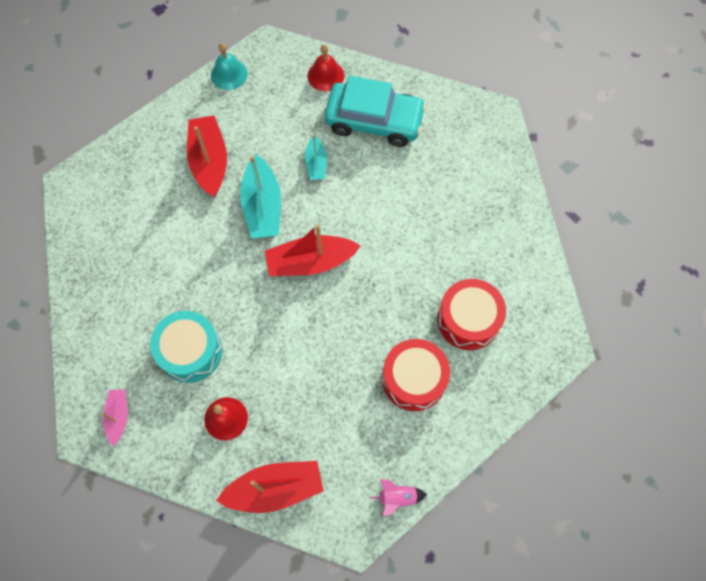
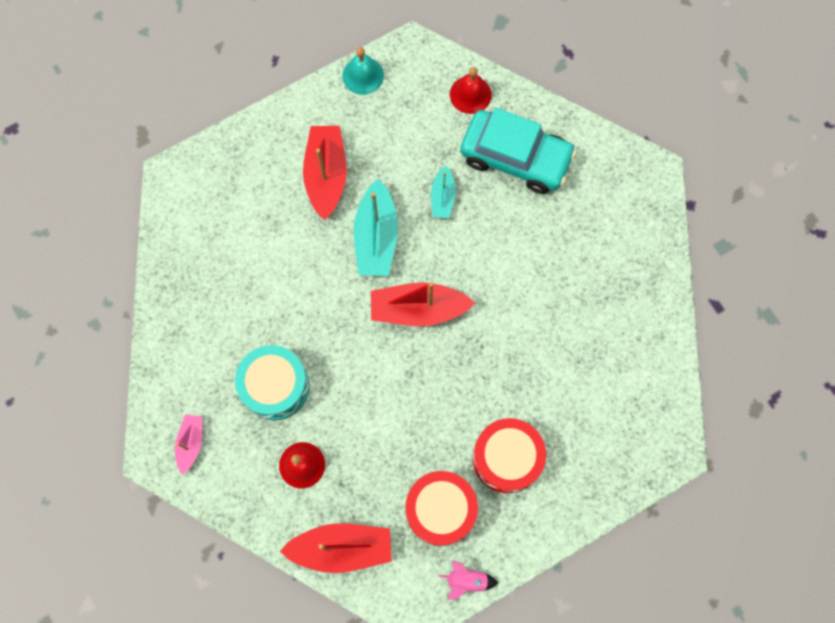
camera: 10 degrees right, 5 degrees up
red drum [437,279,506,350] -> red drum moved to [405,471,478,546]

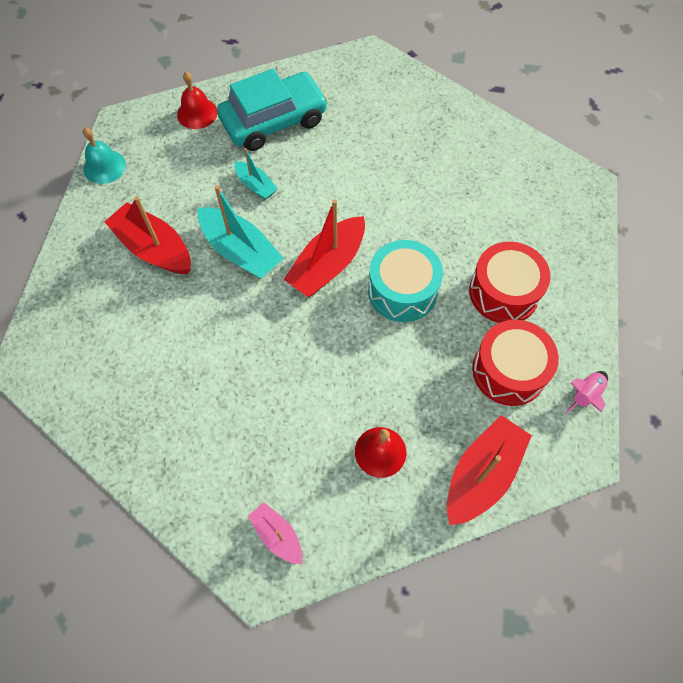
camera: 50 degrees left, 10 degrees down
turquoise drum [235,345,309,420] -> turquoise drum moved to [368,240,443,322]

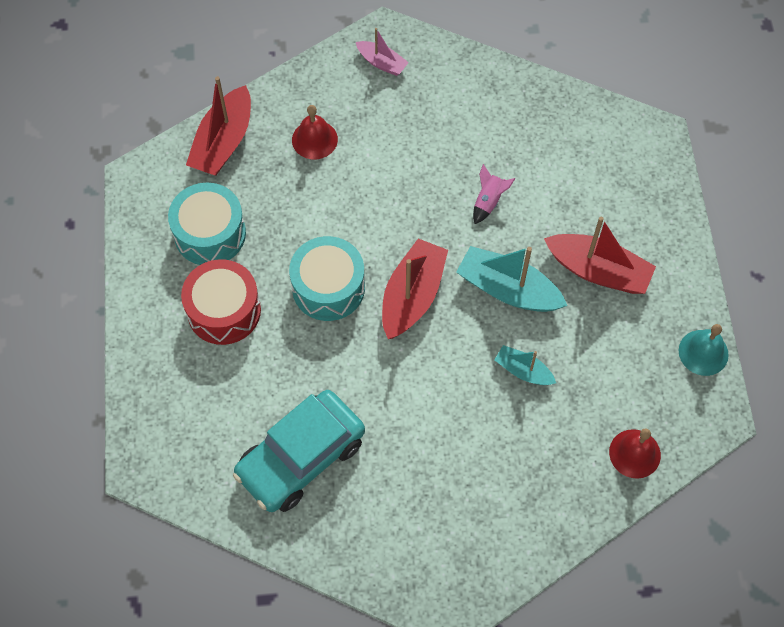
camera: 165 degrees right, 0 degrees up
turquoise car [217,69,328,151] -> turquoise car moved to [233,390,365,512]
red drum [472,320,559,406] -> turquoise drum [168,183,246,265]
pink rocket [565,371,608,414] -> pink rocket moved to [473,164,515,224]

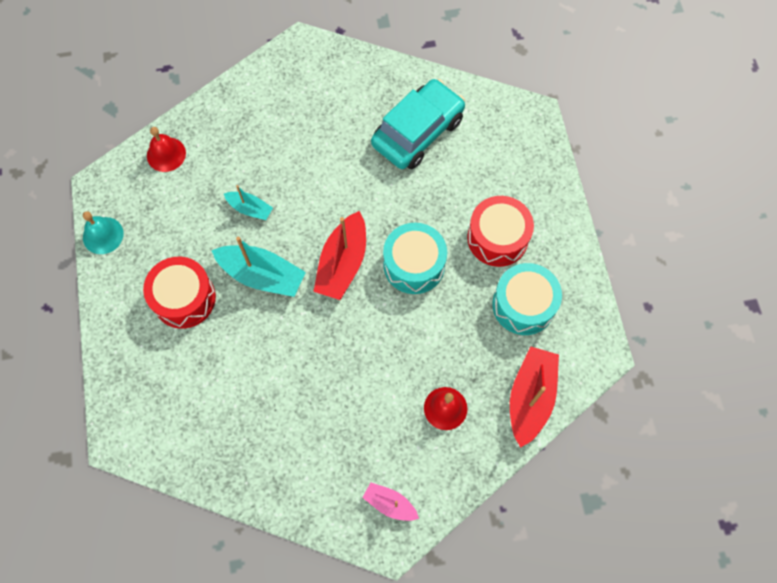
camera: 175 degrees right, 5 degrees up
pink rocket [473,164,515,224] -> none
red boat [544,217,656,294] -> red drum [143,257,216,329]

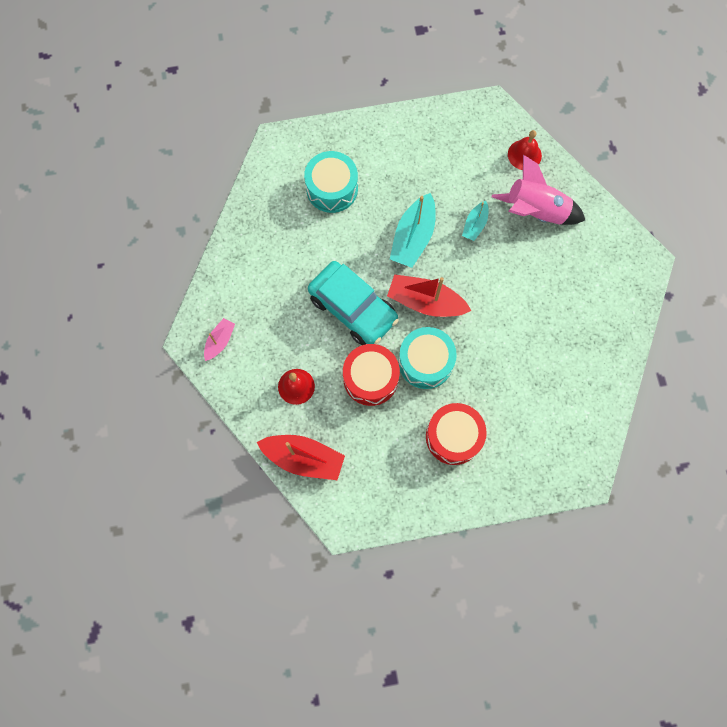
camera: 90 degrees right, 5 degrees up
turquoise bell [83,211,124,254] -> none
red drum [143,257,216,329] -> red drum moved to [343,344,400,406]
turquoise car [371,79,465,169] -> turquoise car moved to [308,261,399,345]
turquoise drum [492,263,562,335] -> turquoise drum moved to [304,151,358,213]
none -> pink rocket [491,155,585,225]

